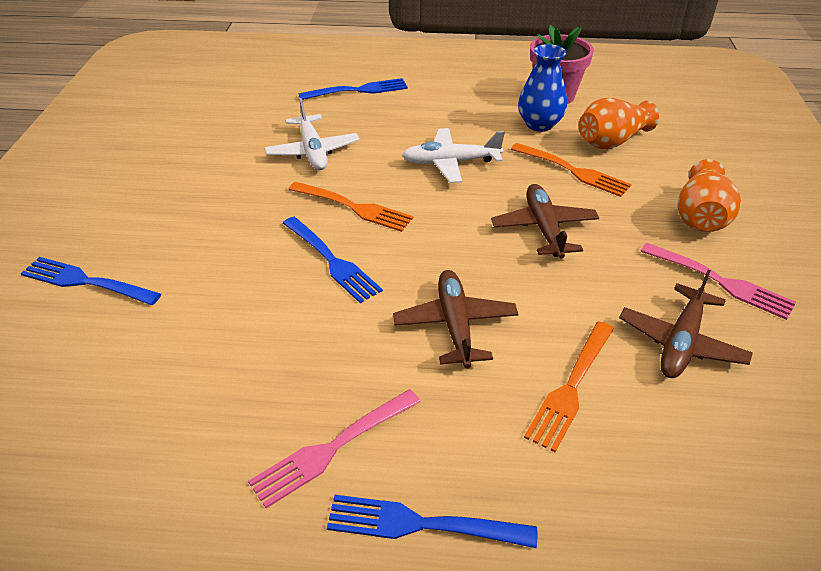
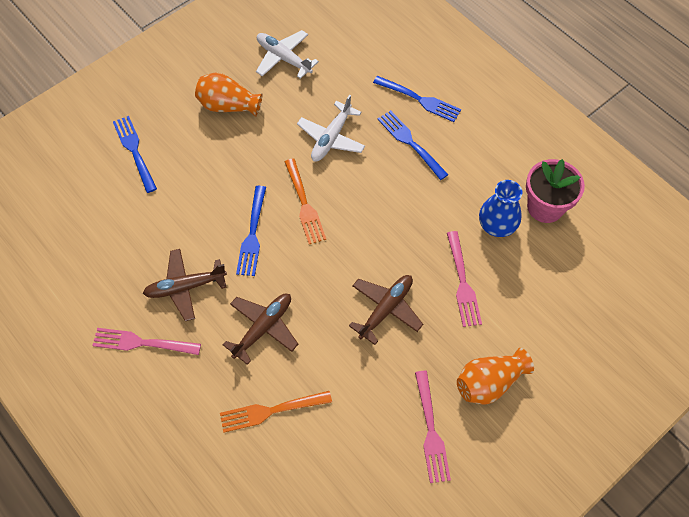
camera: 45 degrees right, 20 degrees up
blue fork [327,495,537,548] -> blue fork moved to [377,110,449,180]
white plane [402,128,505,183] -> white plane moved to [256,30,319,79]
orange fork [511,143,631,197] -> pink fork [447,231,482,327]
orange vase [579,98,659,149] -> orange vase moved to [195,73,263,117]
brown plane [619,270,753,378] -> brown plane moved to [143,249,227,321]

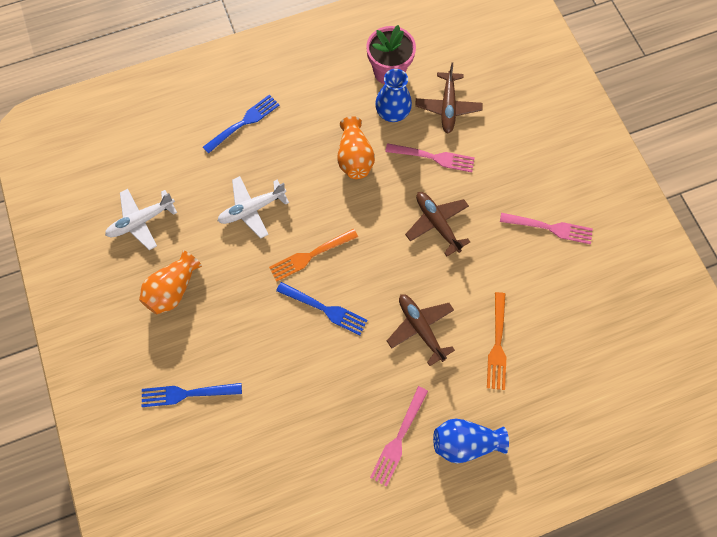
camera: 70 degrees left, 10 degrees up
brown plane [143,249,227,321] -> brown plane moved to [415,62,483,133]
orange fork [284,158,326,244] -> orange fork turned 150 degrees clockwise [269,228,358,282]
white plane [297,94,365,162] -> white plane turned 105 degrees clockwise [218,176,289,239]
blue fork [377,110,449,180] -> none
orange vase [457,348,534,405] -> orange vase moved to [337,116,375,179]
none -> blue vase [433,418,509,463]

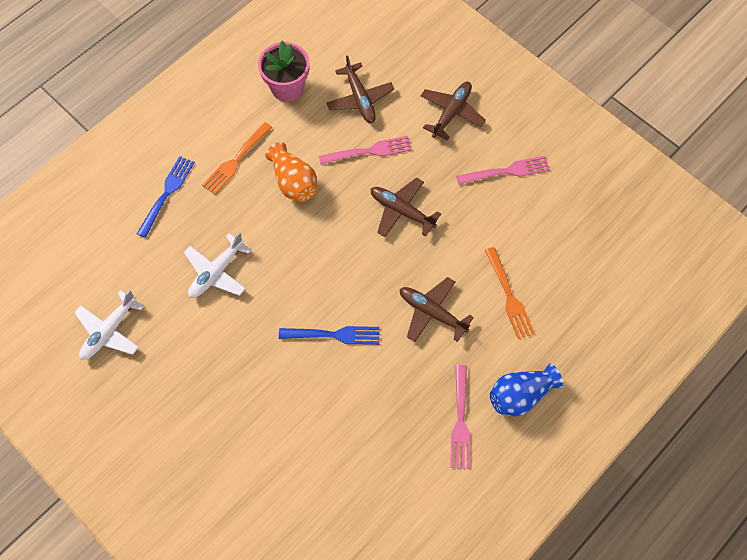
camera: 25 degrees left, 5 degrees down
orange vase [139,250,202,314] -> none
blue fork [142,383,242,407] -> none
orange fork [269,228,358,282] -> orange fork moved to [202,122,272,195]
blue vase [375,69,412,122] -> none
none -> brown plane [421,82,486,141]

